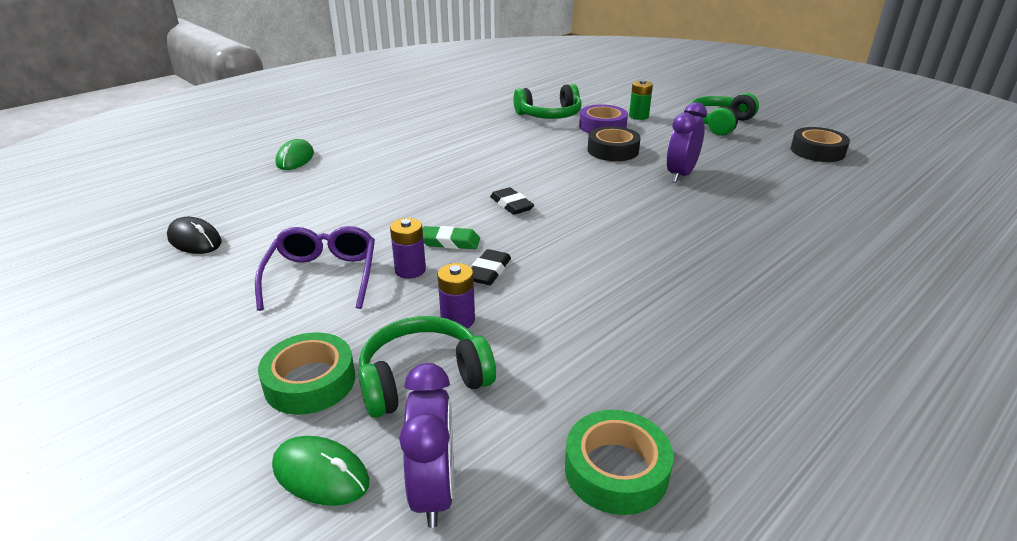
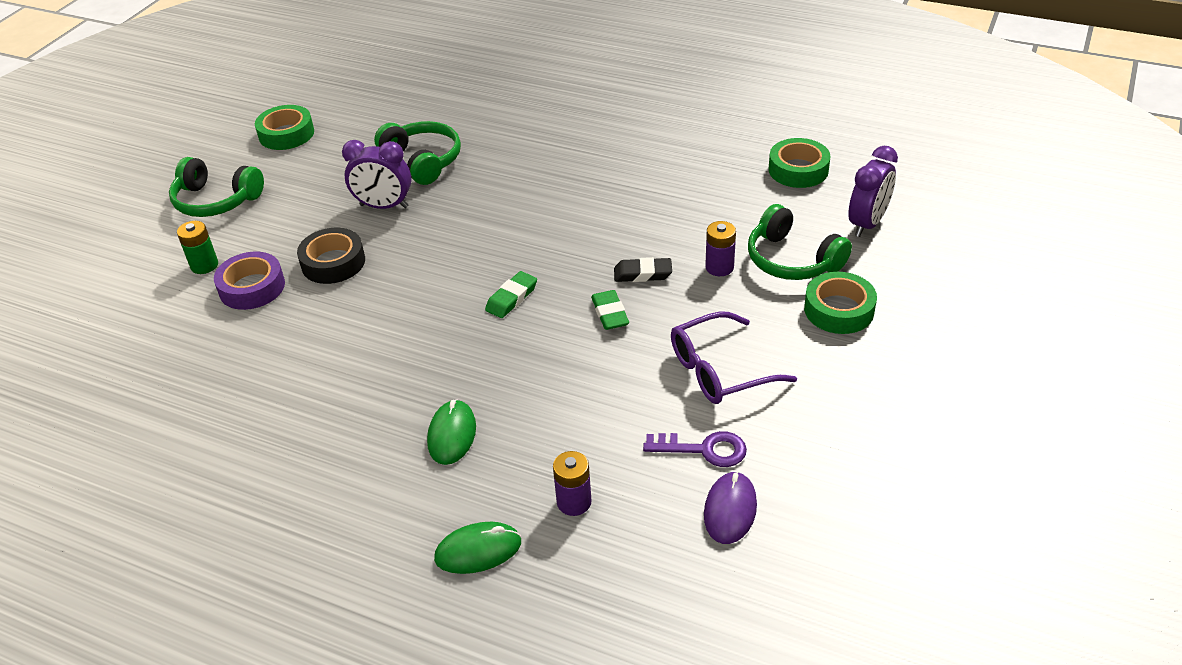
camera: 110 degrees left, 10 degrees up
black mouse [167,217,222,254] -> purple mouse [704,471,757,544]
green mouse [272,436,369,506] -> green mouse moved to [427,399,476,465]
purple battery [390,218,426,279] -> purple battery moved to [553,451,592,516]
purple clock [399,363,454,528] -> purple clock turned 150 degrees clockwise [848,146,898,237]
black eraser [490,187,534,215] -> green eraser [485,271,537,318]
green headphones [513,84,582,119] -> green headphones moved to [374,121,461,185]
black tape [791,127,850,162] -> green tape [255,105,314,150]
none -> purple key [643,431,747,467]

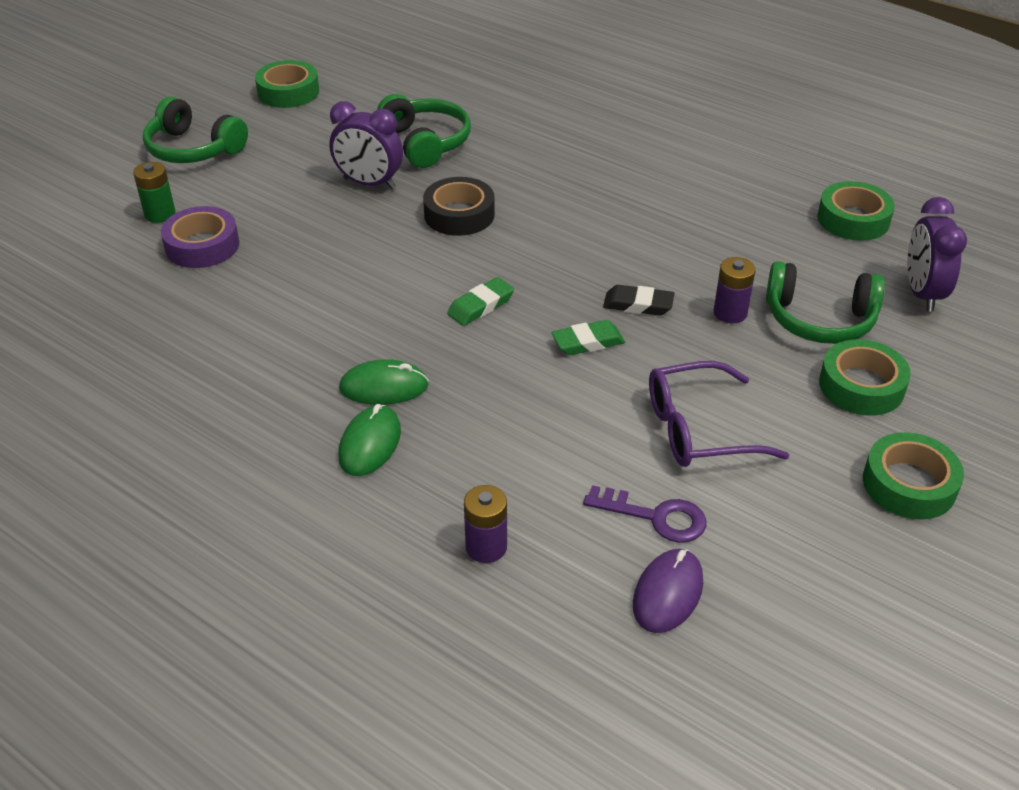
camera: 10 degrees right, 0 degrees up
black tape [297,228,365,284] -> black tape moved to [423,177,495,236]
green mouse [434,522,521,574] -> green mouse moved to [339,359,429,405]
green eraser [591,290,629,330] -> green eraser turned 75 degrees clockwise [551,320,625,355]
green headphones [748,204,852,280] -> green headphones turned 45 degrees counterclockwise [766,261,885,344]
purple clock [848,146,898,237] -> purple clock turned 135 degrees clockwise [907,197,967,312]
none -> green tape [863,432,964,520]

